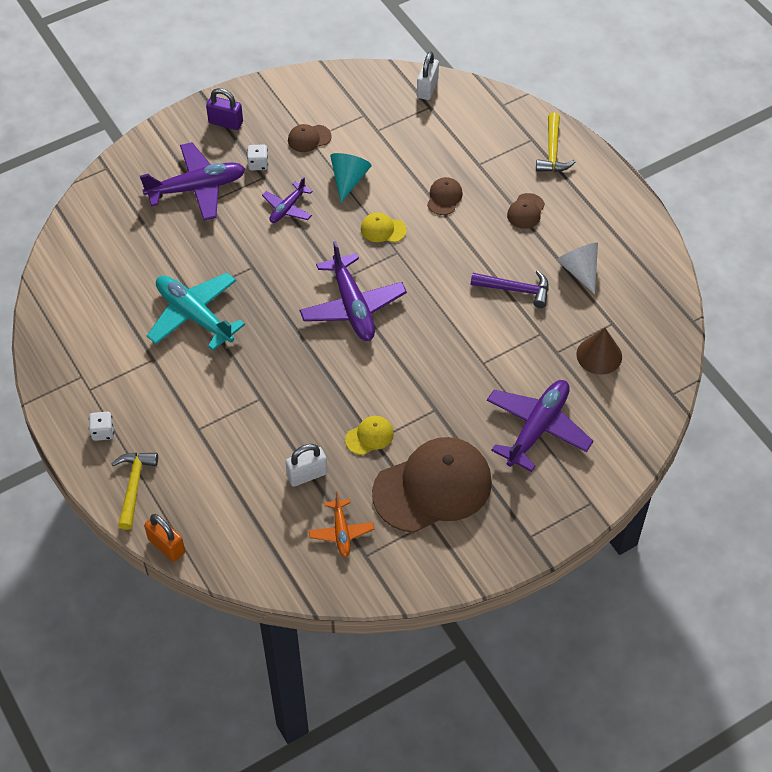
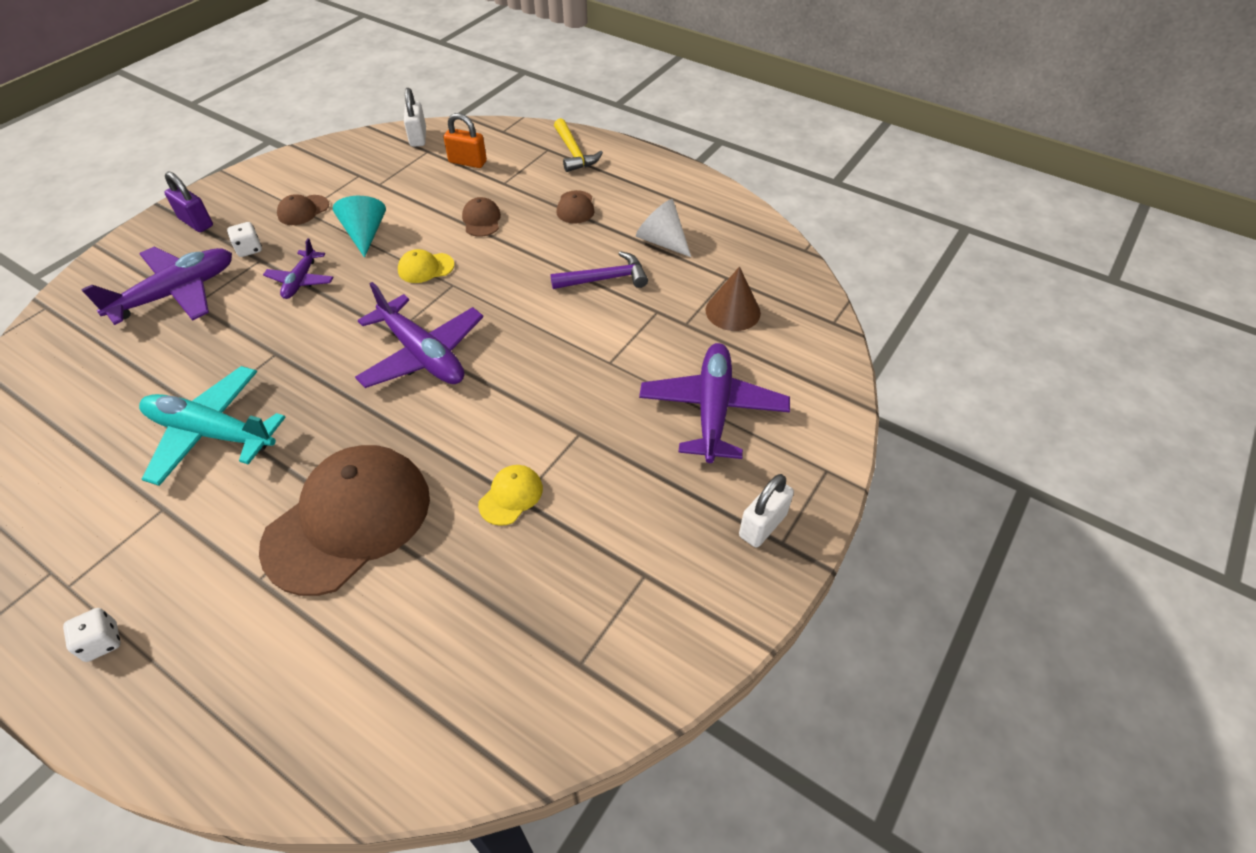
camera: 25 degrees left, 5 degrees down
yellow hammer [112,453,158,530] -> none
orange padlock [144,514,185,562] -> orange padlock moved to [443,113,487,168]
purple padlock [206,88,243,130] -> purple padlock turned 45 degrees clockwise [164,171,213,232]
white padlock [285,444,327,487] -> white padlock moved to [739,474,794,548]
orange plane [309,492,374,557] -> none
brown cap [372,437,492,533] -> brown cap moved to [259,445,430,596]

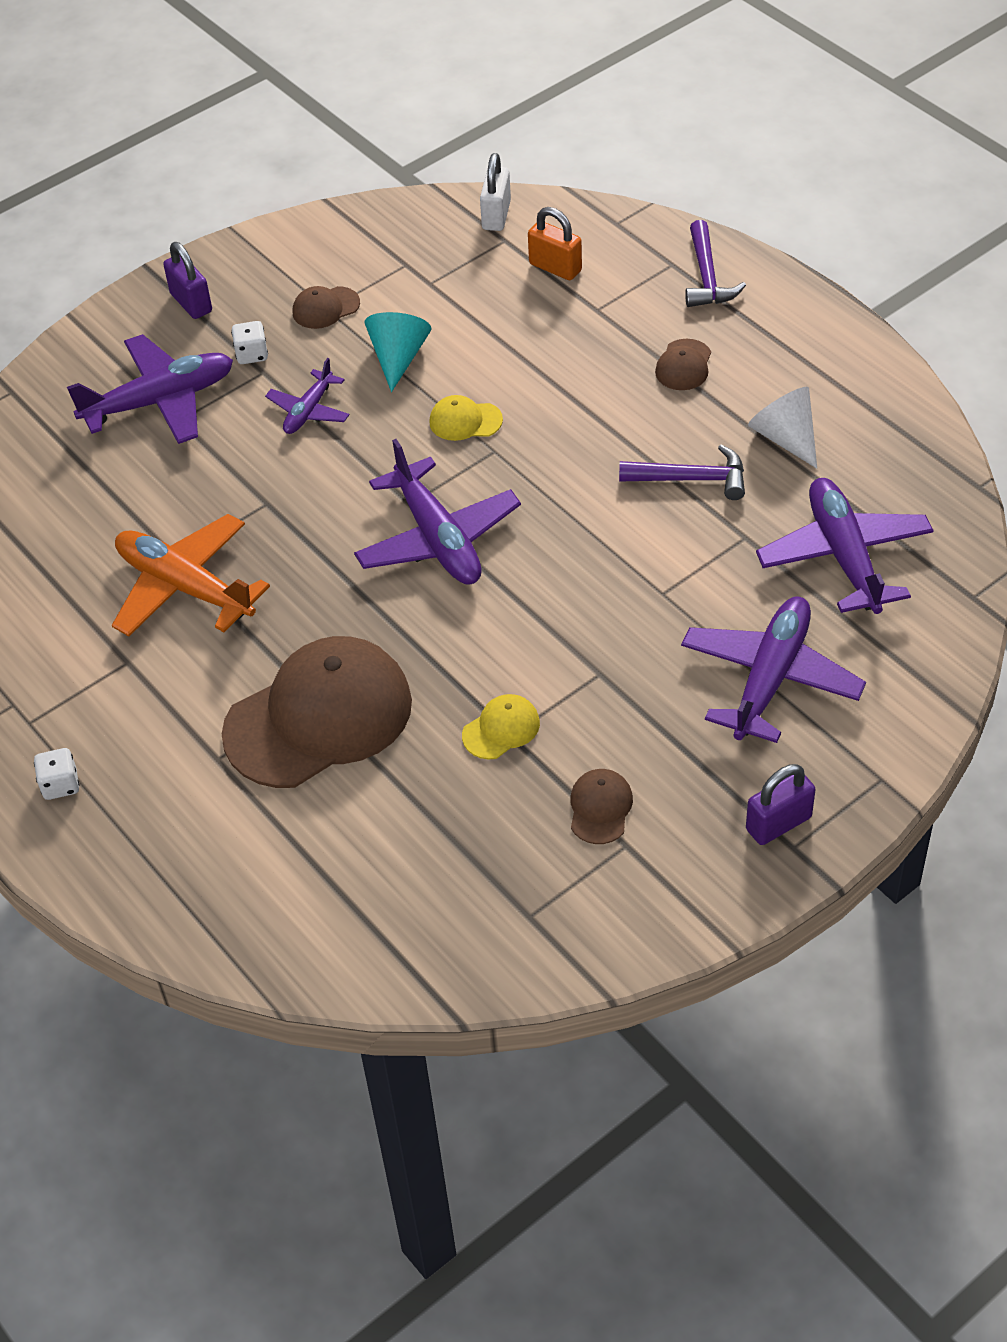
camera: 20 degrees right, 0 degrees up
turquoise plane [139,366,286,486] -> orange plane [112,514,270,636]
brown cap [462,197,501,237] -> brown cap moved to [570,769,633,844]
yellow hammer [554,118,603,172] -> purple hammer [685,220,746,307]
brown cone [705,266,761,331] -> purple plane [756,478,934,614]
white padlock [739,474,794,548] -> purple padlock [746,764,816,845]

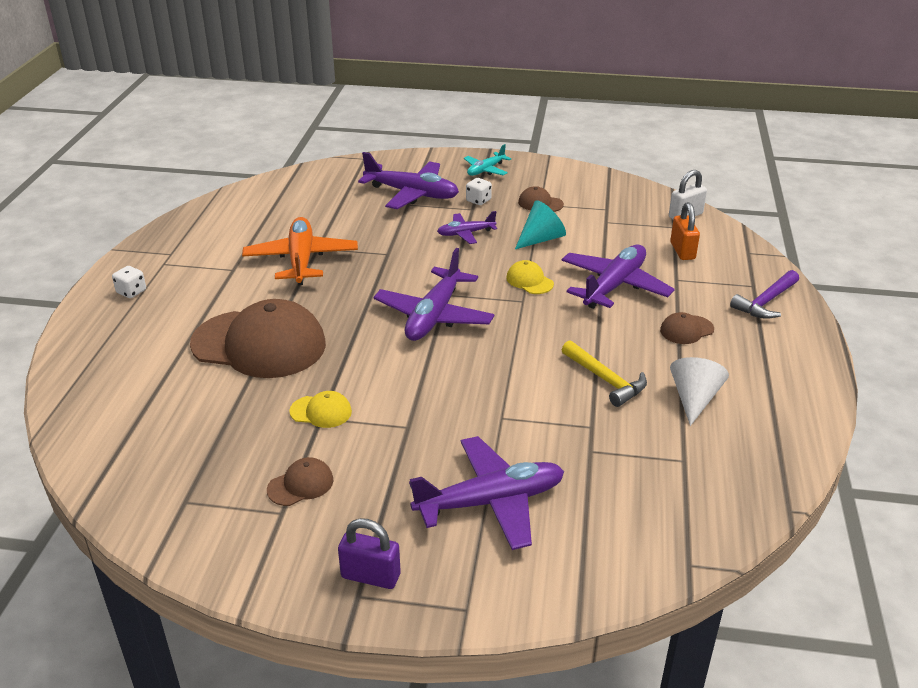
camera: 45 degrees right, 15 degrees down
purple padlock [163,242,212,319] -> turquoise plane [464,144,511,176]
purple hammer [619,445,745,500] -> yellow hammer [562,340,647,407]
purple plane [756,478,934,614] -> purple plane moved to [561,244,675,309]

